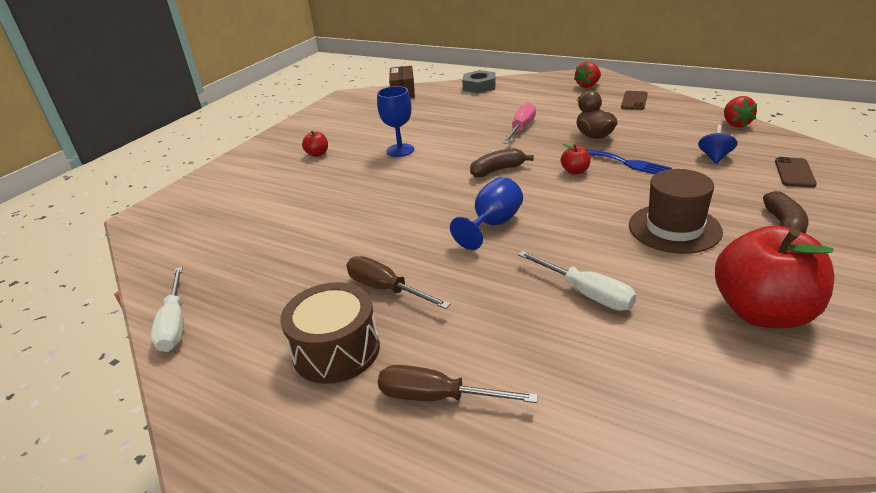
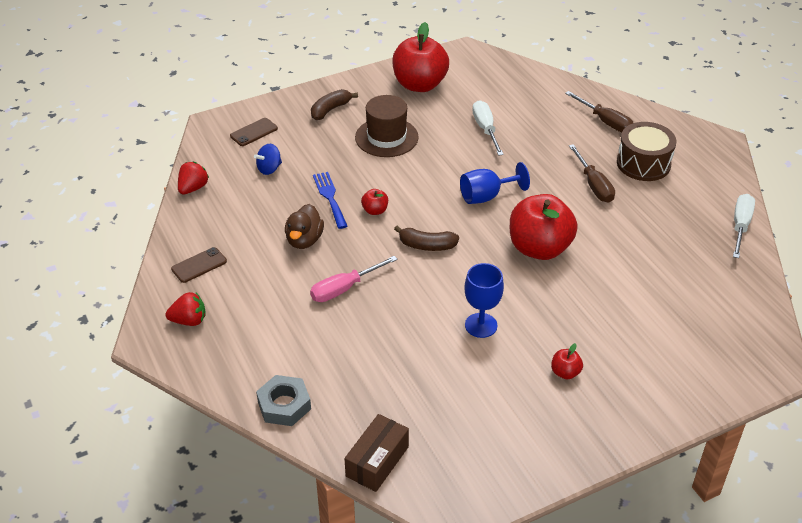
camera: 150 degrees left, 10 degrees up
none -> red apple [510,194,578,260]

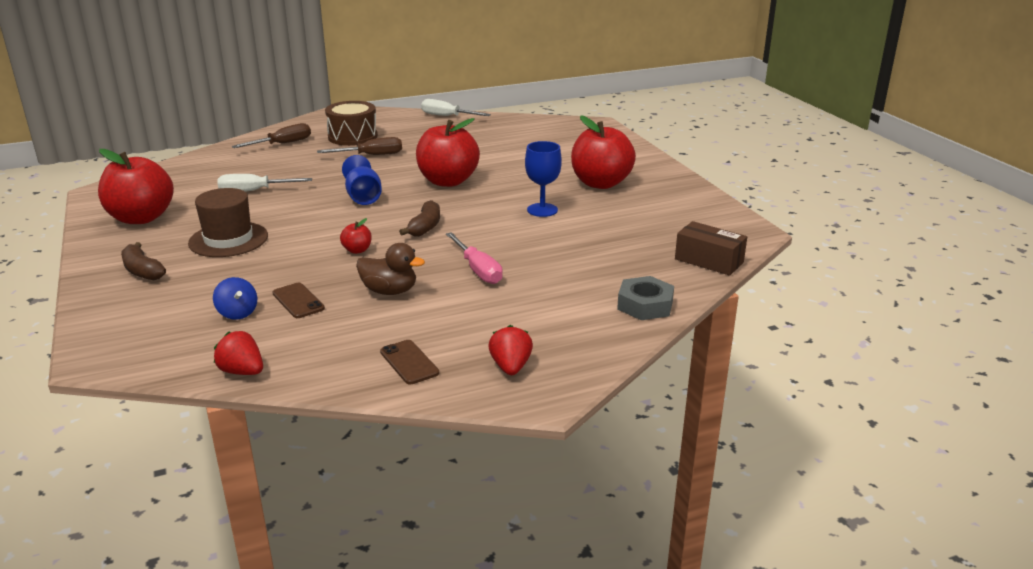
camera: 85 degrees left, 15 degrees down
brown phone [230,118,278,146] -> brown phone moved to [272,283,325,318]
blue fork [313,172,347,229] -> none
red apple [551,343,583,379] -> red apple [571,115,636,189], size x2.38

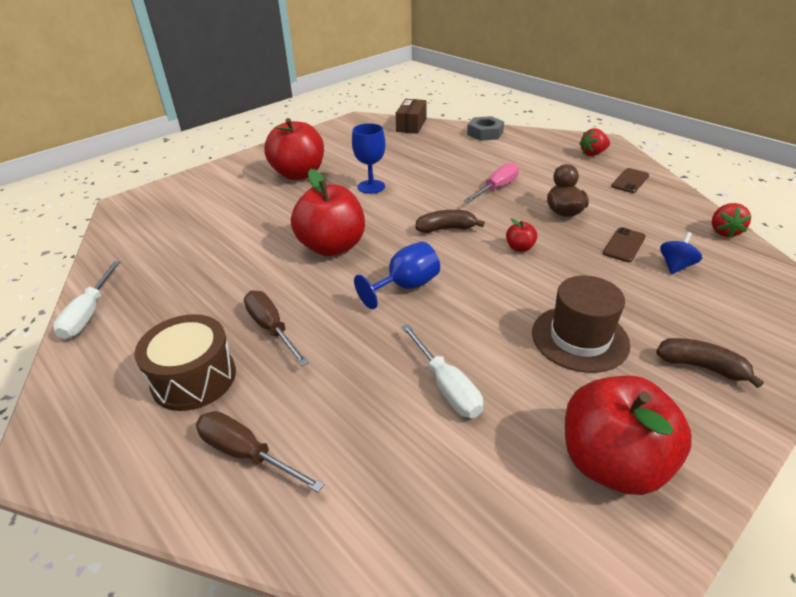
camera: 110 degrees left, 10 degrees up
brown banana [121,242,166,280] -> brown banana turned 90 degrees counterclockwise [656,338,764,388]

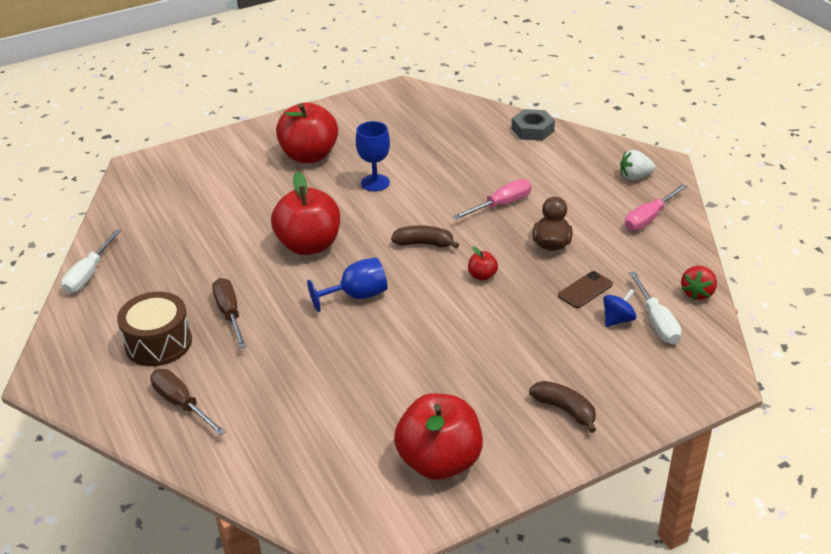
camera: 15 degrees right, 0 degrees up
brown box [396,99,427,134] -> none
white screwdriver [401,324,483,418] -> white screwdriver moved to [629,271,682,344]
brown hat [532,276,631,373] -> none
red strawberry [579,128,610,156] -> white strawberry [620,150,656,180]
brown phone [611,168,649,193] -> pink screwdriver [625,184,687,231]

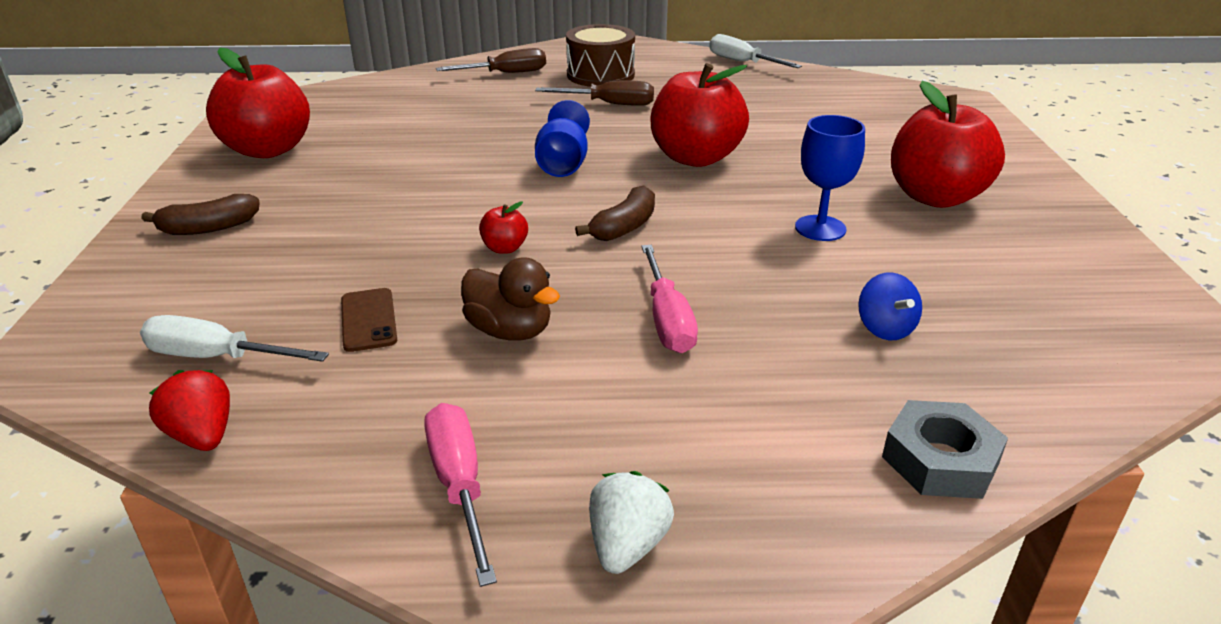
camera: 115 degrees right, 5 degrees down
blue spinning top [603,289,636,327] -> blue spinning top moved to [858,273,922,340]

